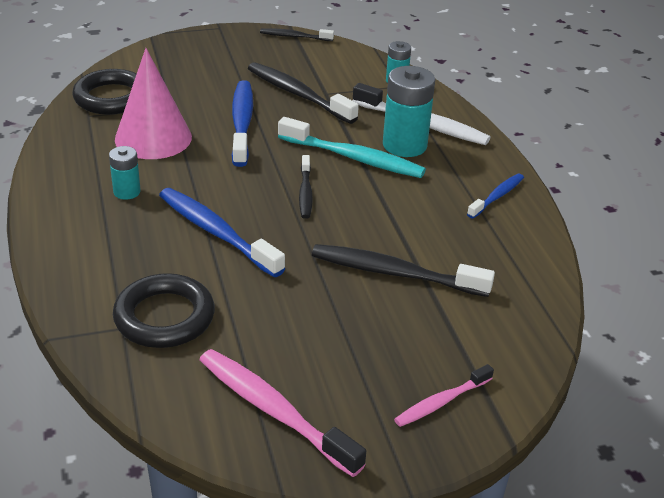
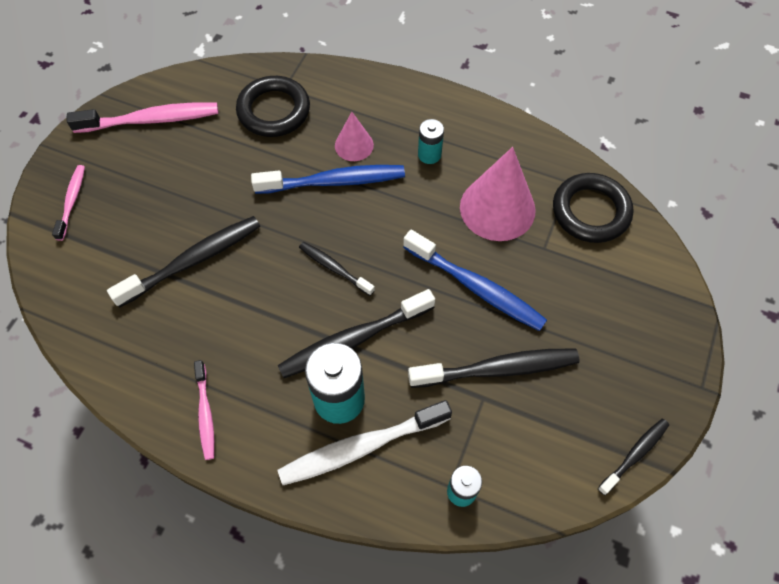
camera: 130 degrees right, 25 degrees up
turquoise toothbrush [278,117,426,178] -> black toothbrush [278,289,435,378]
blue toothbrush [467,174,524,219] -> pink toothbrush [194,360,215,460]
none -> pink cone [335,112,374,161]

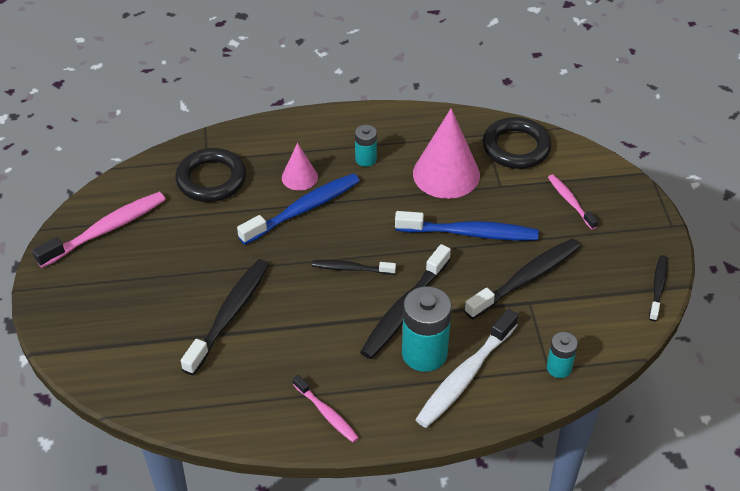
camera: 30 degrees left, 15 degrees down
pink toothbrush [52,165,85,241] -> pink toothbrush moved to [548,174,598,230]

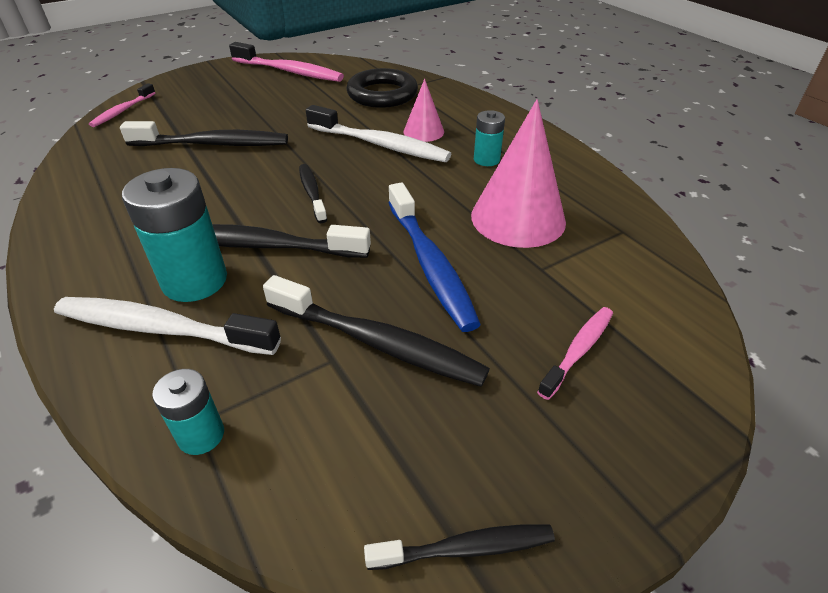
camera: 65 degrees right, 5 degrees down
blue toothbrush [237,173,360,245] -> white toothbrush [306,105,451,162]
pink toothbrush [293,375,359,443] -> pink toothbrush moved to [89,83,156,127]
black ring [482,117,552,169] -> none

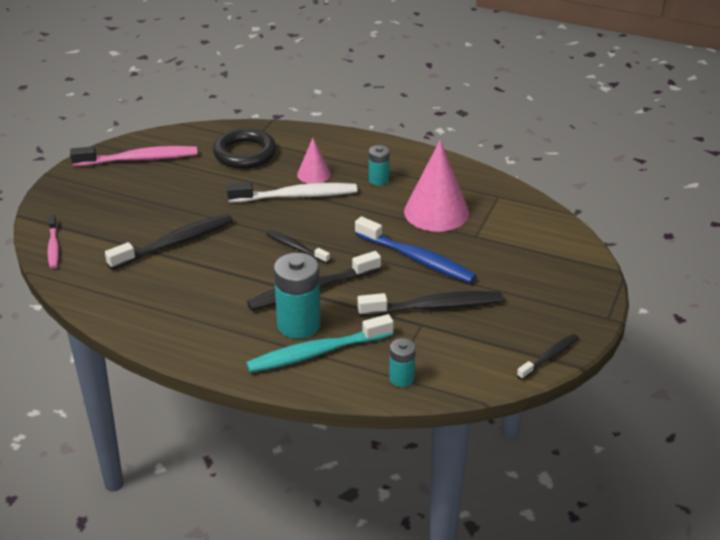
camera: 35 degrees left, 5 degrees down
white toothbrush [54,297,281,355] -> turquoise toothbrush [246,314,394,373]
pink toothbrush [537,307,613,400] -> none

